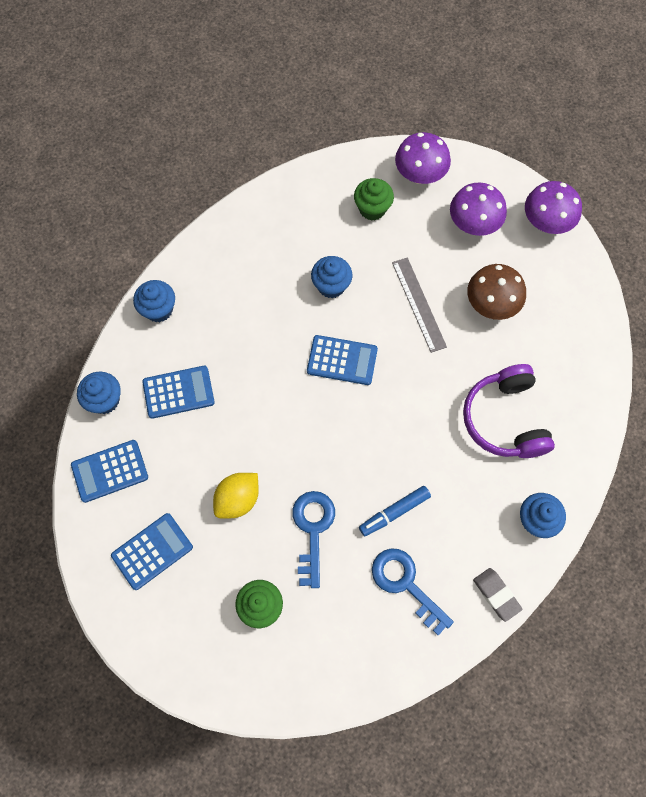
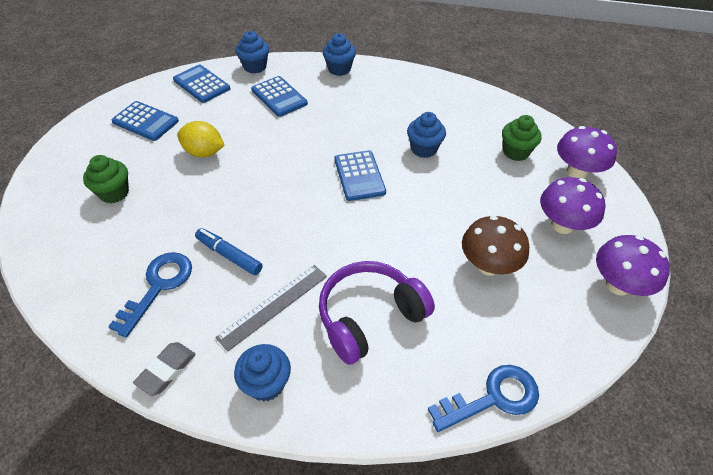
camera: 65 degrees right, 20 degrees down
blue key [292,491,335,588] -> blue key moved to [428,365,539,432]
grey ruler [392,257,447,353] -> grey ruler moved to [215,265,327,352]

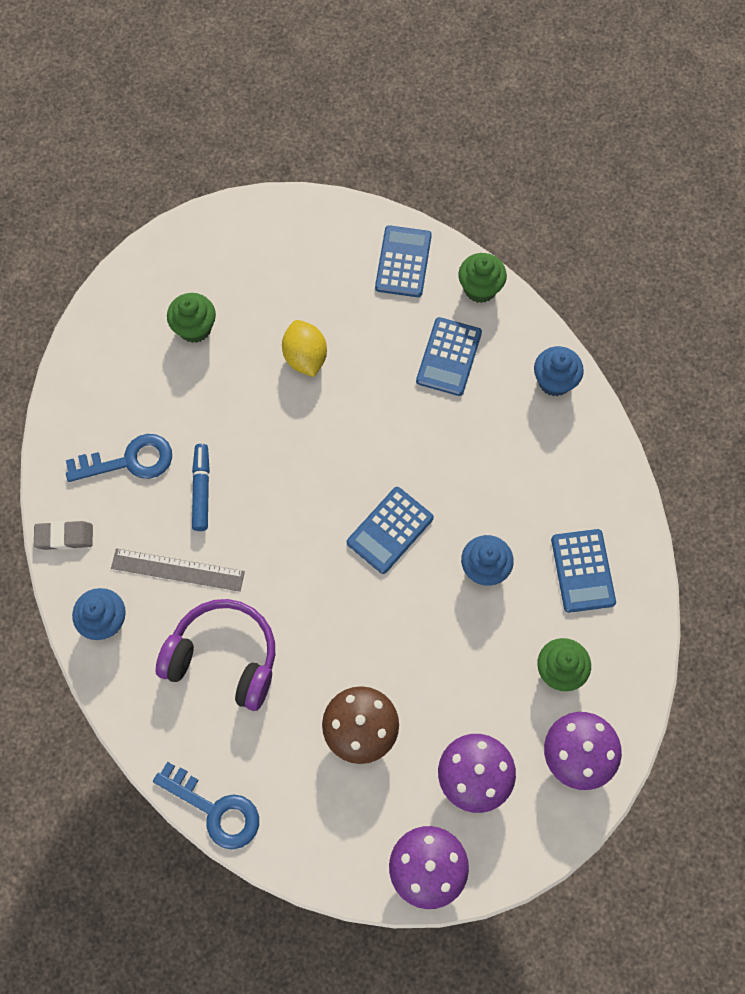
camera: 55 degrees right, 20 degrees up
blue calculator [112,101,179,141] -> blue calculator moved to [551,529,616,613]
blue cupcake [236,31,269,73] -> green cupcake [458,253,507,303]

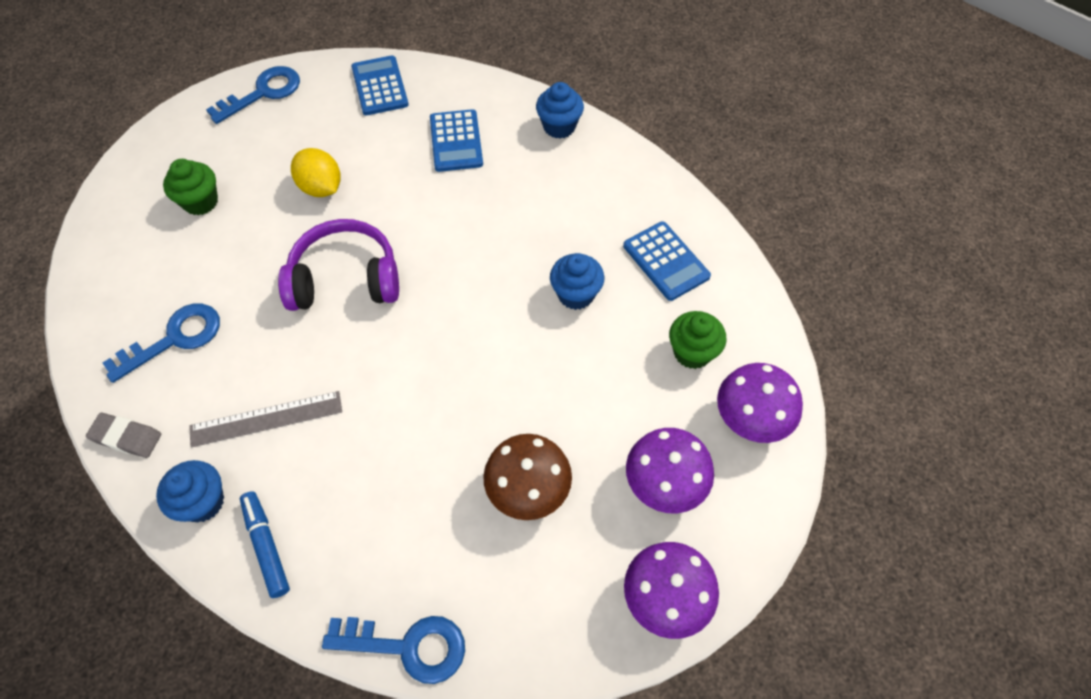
camera: 25 degrees left, 10 degrees down
grey eraser [34,521,93,550] -> grey eraser turned 45 degrees clockwise [86,413,161,458]
purple headphones [156,599,275,711] -> purple headphones moved to [278,219,399,311]
blue marker [192,444,210,531] -> blue marker moved to [240,491,290,598]
blue calculator [347,487,434,574] -> none
green cupcake [458,253,507,303] -> none
none -> blue key [206,66,300,124]

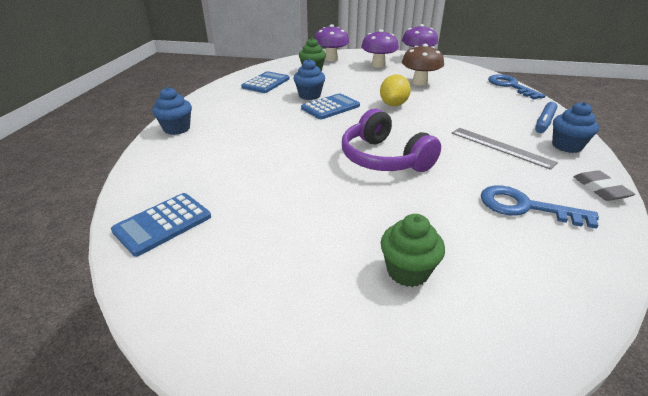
camera: 120 degrees left, 25 degrees down
blue key [206,66,300,124] -> none
yellow lemon [291,148,341,197] -> yellow lemon moved to [380,74,411,106]
blue calculator [430,109,483,172] -> blue calculator moved to [301,93,360,119]

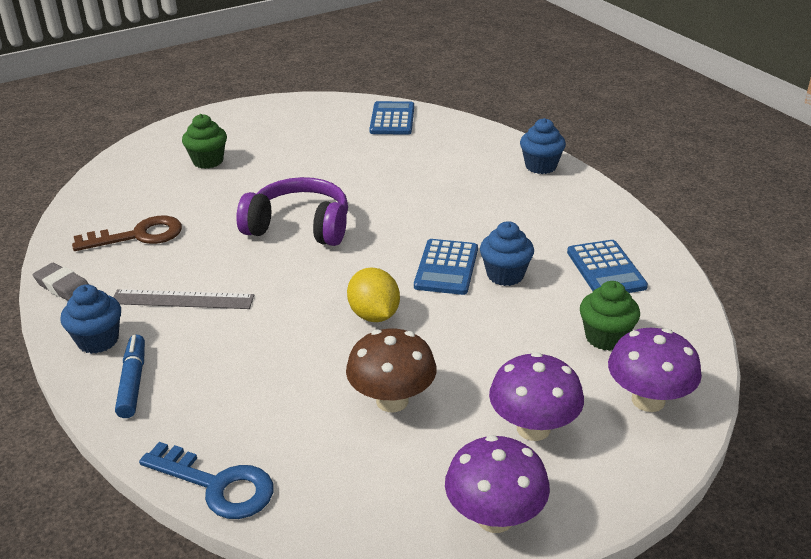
camera: 140 degrees right, 0 degrees up
blue key [481,185,599,229] -> brown key [72,215,182,251]

